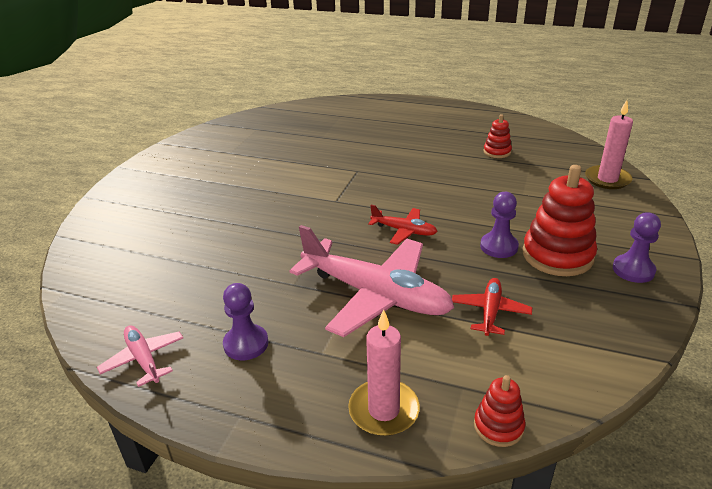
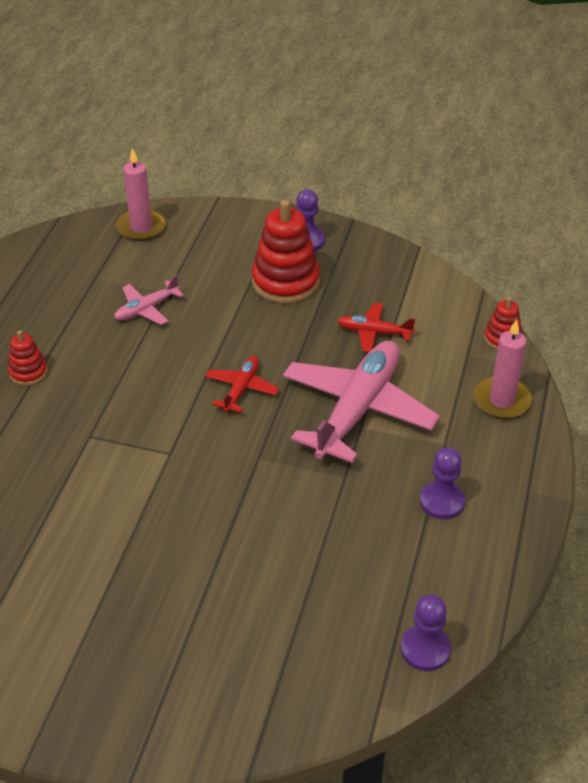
camera: 95 degrees left, 10 degrees up
pink plane [97,325,183,387] -> pink plane moved to [114,275,184,325]
purple pawn [480,192,519,258] -> purple pawn moved to [401,595,451,671]
red stacking toy [483,114,512,158] -> red stacking toy moved to [8,330,48,386]

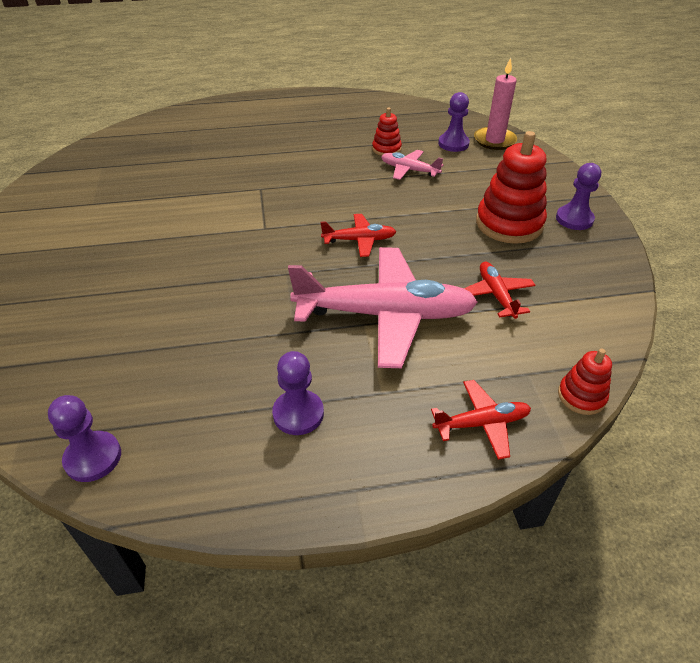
camera: 65 degrees right, 0 degrees up
red stacking toy [8,330,48,386] -> red stacking toy moved to [372,108,402,156]
pink candle [474,319,532,419] -> red plane [431,380,531,460]
none -> purple pawn [438,92,470,152]

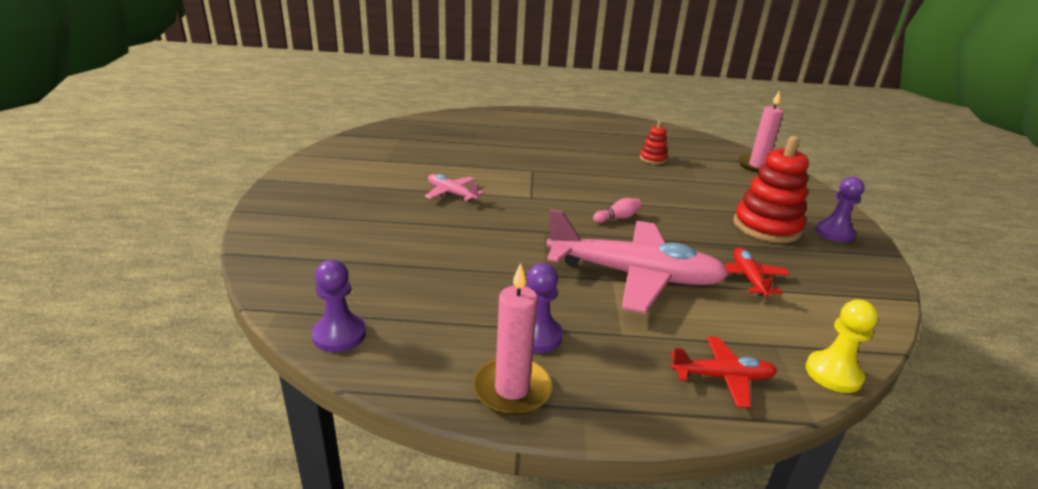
camera: 10 degrees right, 15 degrees down
red plane [320,214,396,257] -> pink bowling pin [593,198,642,223]
pink plane [381,150,444,180] -> pink plane moved to [425,174,484,202]
purple pawn [438,92,470,152] -> none
red stacking toy [558,349,612,415] -> yellow pawn [806,300,878,393]
none -> pink candle [473,263,552,415]

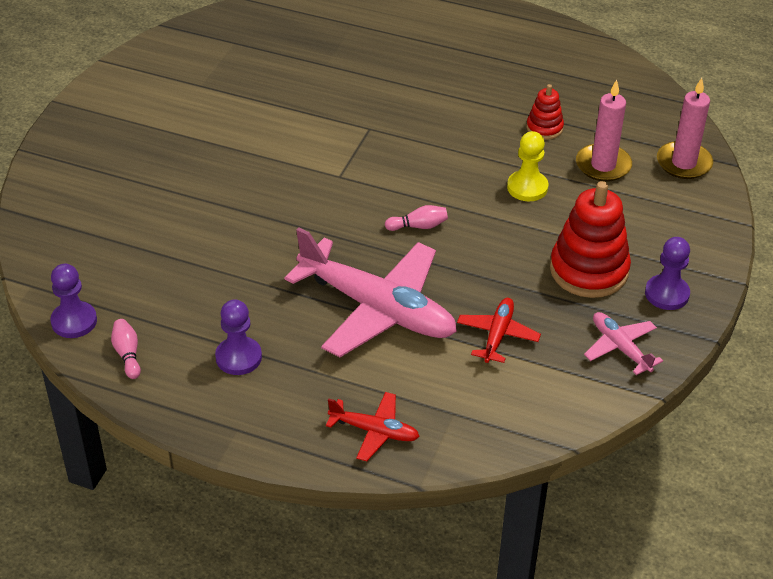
camera: 20 degrees right, 15 degrees up
pink plane [425,174,484,202] -> pink plane moved to [584,312,663,375]
pink candle [473,263,552,415] -> pink candle moved to [576,80,632,182]
yellow pawn [806,300,878,393] -> yellow pawn moved to [507,131,548,201]
none -> pink bowling pin [111,319,141,379]

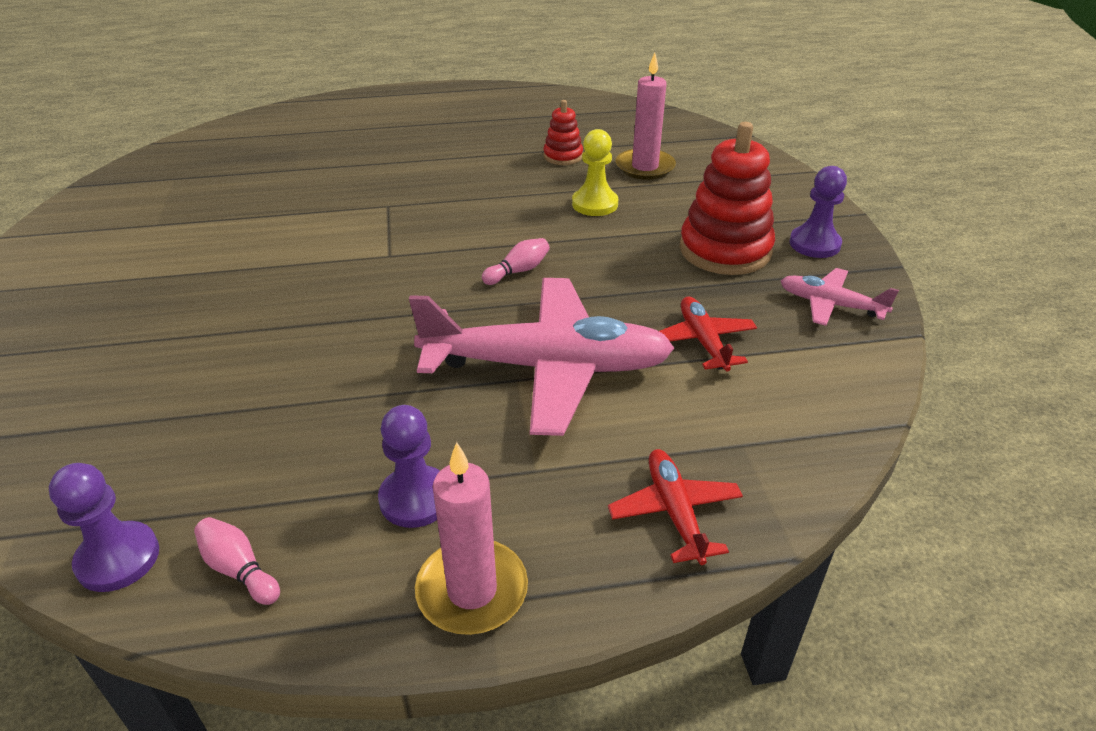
camera: 30 degrees left, 5 degrees down
red plane [326,392,420,461] -> red plane turned 90 degrees counterclockwise [608,449,743,565]
pink candle [657,78,713,179] -> pink candle moved to [415,442,528,635]

